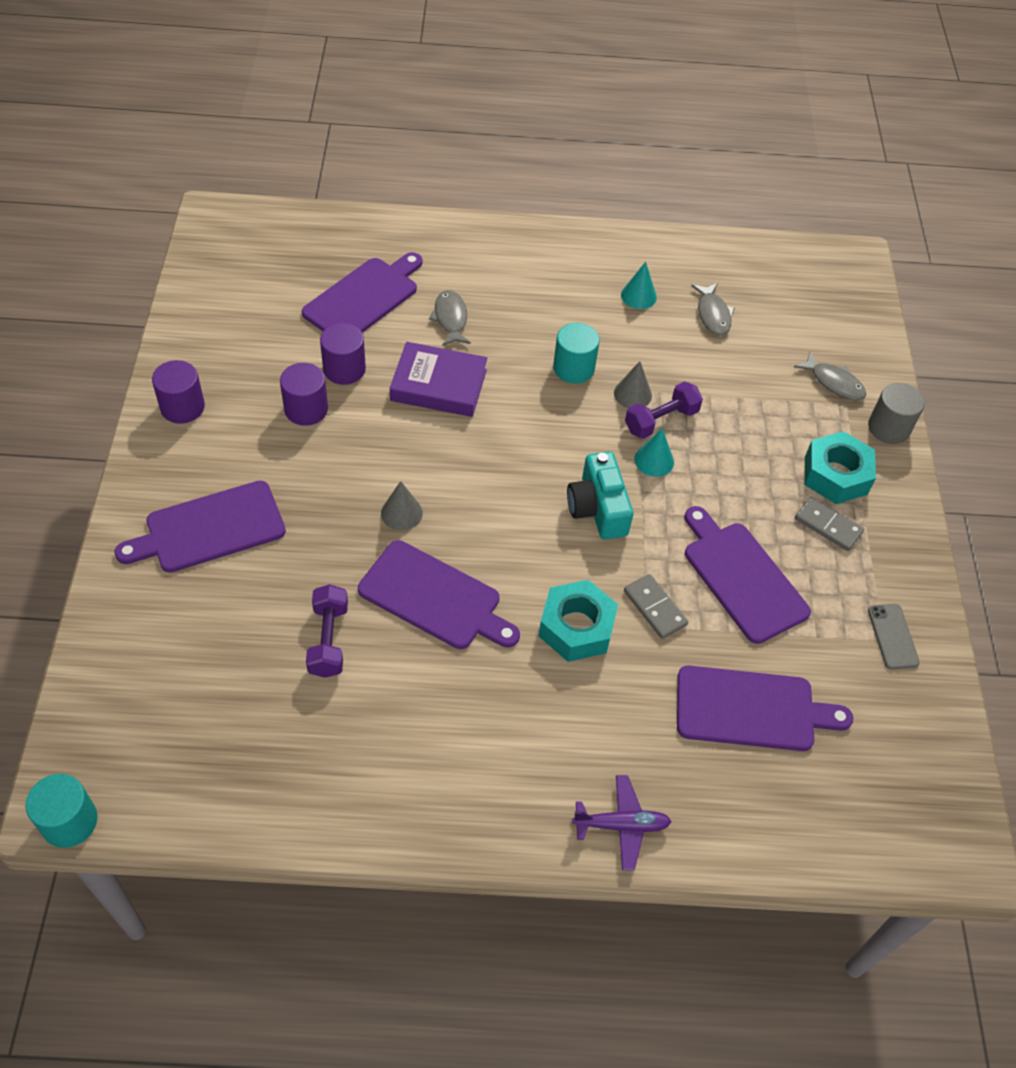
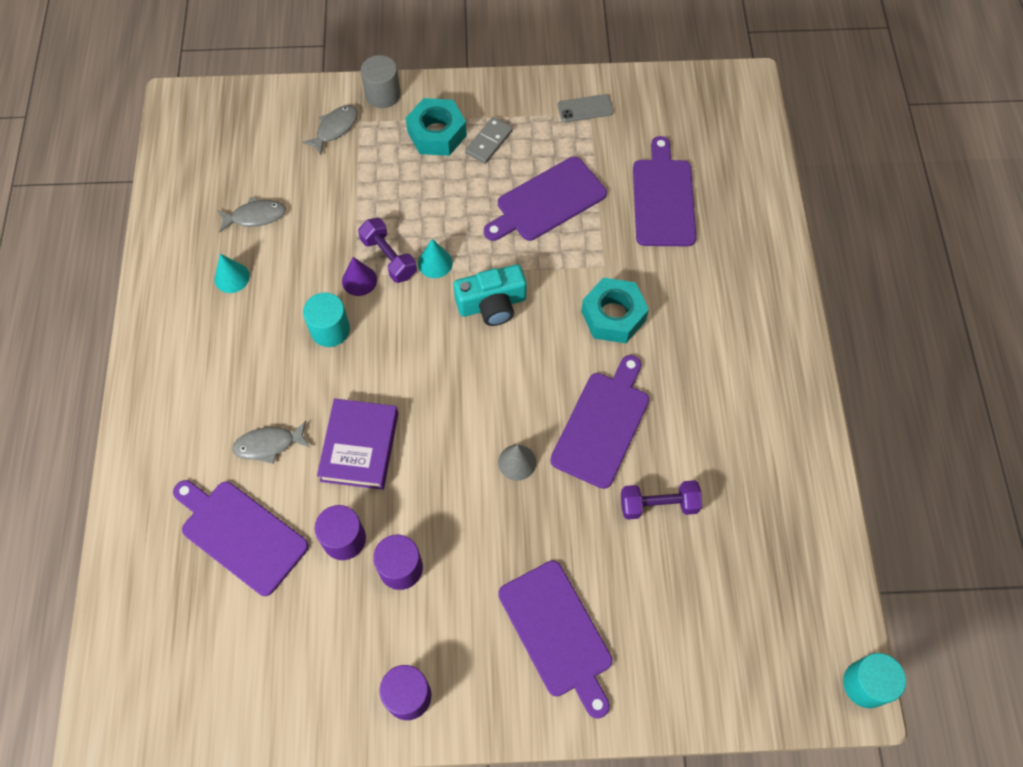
camera: 90 degrees left, 10 degrees up
purple plane [572,775,672,870] -> none
grey cone [614,361,652,408] -> purple cone [342,257,377,296]
grey domino [624,574,688,639] -> none

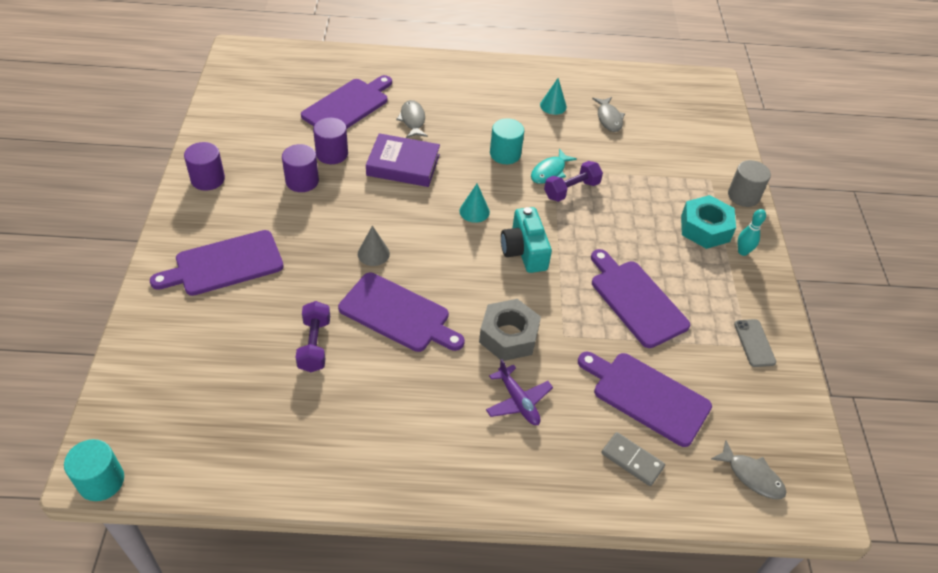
camera: 90 degrees right, 15 degrees down
grey fish [302,105,358,155] -> grey fish moved to [711,440,786,499]
purple cone [342,257,377,296] -> turquoise fish [531,148,577,184]
turquoise cone [418,239,453,278] -> turquoise cone moved to [459,184,490,223]
grey domino [465,117,513,164] -> grey domino moved to [601,432,665,486]
turquoise nut [581,278,649,343] -> grey nut [479,299,541,361]
purple cutting board [633,136,696,246] -> purple cutting board turned 150 degrees counterclockwise [578,352,712,447]
none -> purple plane [486,359,553,425]
none -> turquoise bowling pin [738,209,766,256]

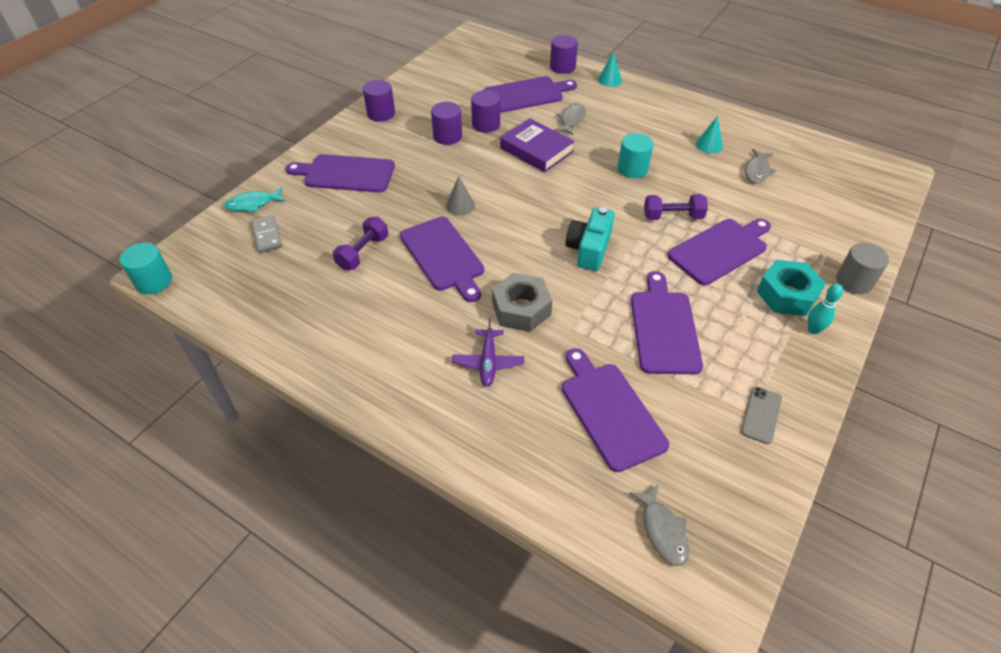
camera: 35 degrees right, 0 degrees up
turquoise cone [459,184,490,223] -> turquoise cone moved to [598,51,622,87]
turquoise fish [531,148,577,184] -> turquoise fish moved to [224,187,285,212]
grey domino [601,432,665,486] -> grey domino moved to [251,215,282,253]
none -> purple cylinder [550,35,578,74]
none -> purple cutting board [668,219,771,285]

